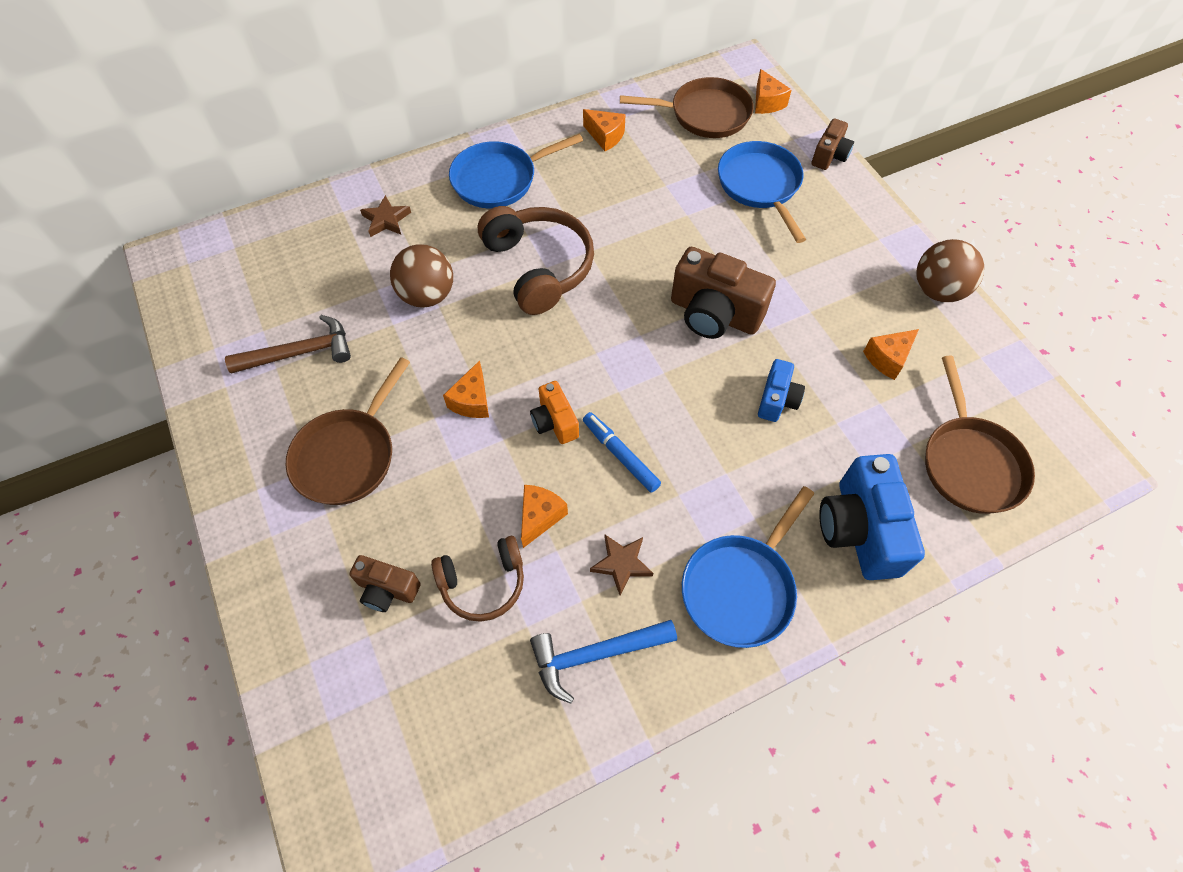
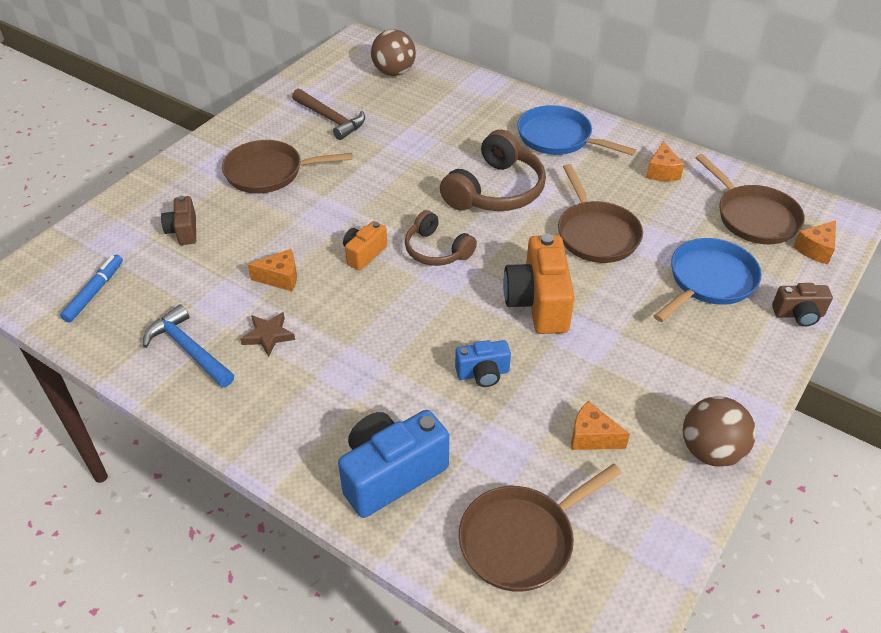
camera: 60 degrees right, 15 degrees down
brown star [360,195,411,237] -> none
brown ball [390,244,453,308] -> brown ball moved to [371,29,416,76]
brown headphones [431,536,524,622] -> brown headphones moved to [405,210,477,266]
orange cheese [443,360,489,418] -> none
blue marker [583,412,661,493] -> blue marker moved to [60,255,123,322]
brown camera [671,247,776,339] -> orange camera [503,234,575,334]
blue pan [682,486,814,648] -> none
none -> brown pan [558,164,643,263]

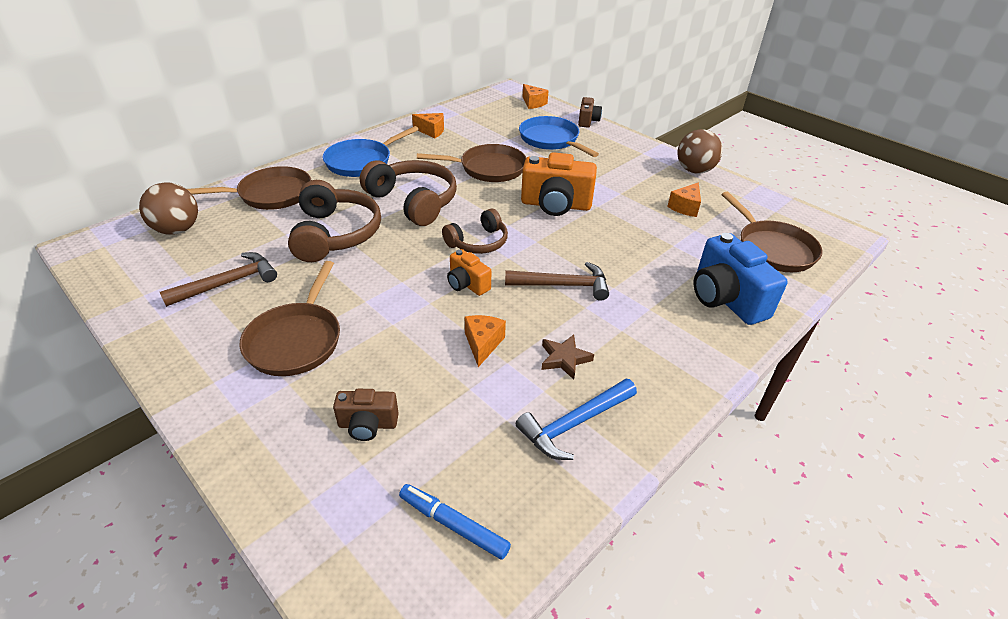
camera: 80 degrees left, 5 degrees down
blue camera [455,340,511,387] -> none
brown pan [695,154,805,245] -> brown pan moved to [187,166,311,210]
none -> brown headphones [288,180,381,262]
none -> brown hammer [505,262,609,301]

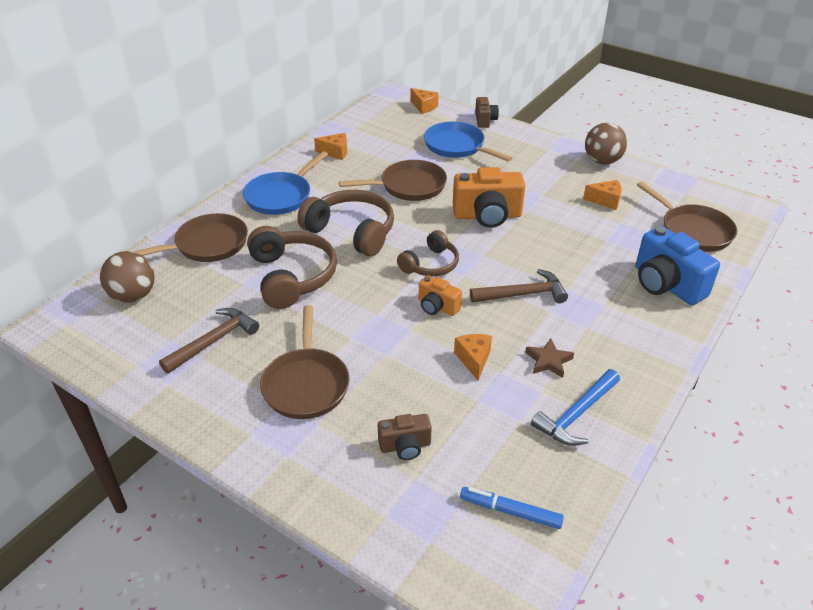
camera: 10 degrees left, 0 degrees up
orange cheese [667,183,701,217] -> orange cheese turned 105 degrees counterclockwise [583,180,622,210]

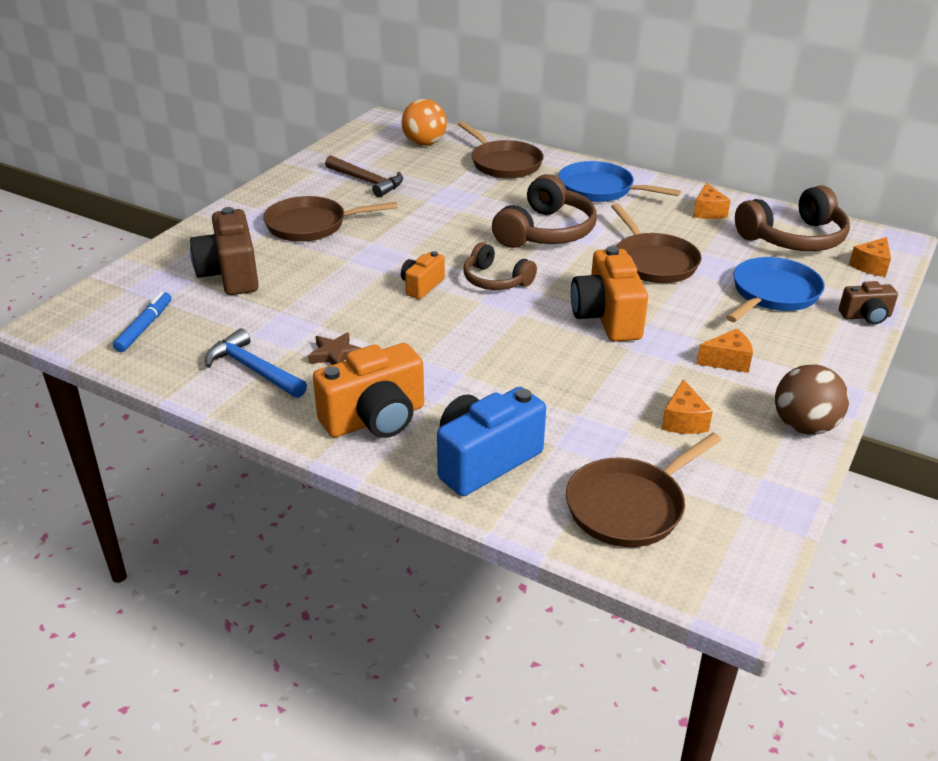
camera: 85 degrees right, 5 degrees down
brown ball [100,251,155,303] -> orange ball [402,99,447,146]
brown headphones [247,226,337,309] -> brown headphones moved to [735,185,850,251]
brown camera [378,414,432,460] -> brown camera [190,207,259,295], size x1.83
orange cheese [454,334,492,380] -> orange cheese moved to [696,328,753,373]
brown hammer [470,269,568,303] -> none
none -> orange camera [313,343,424,438]

